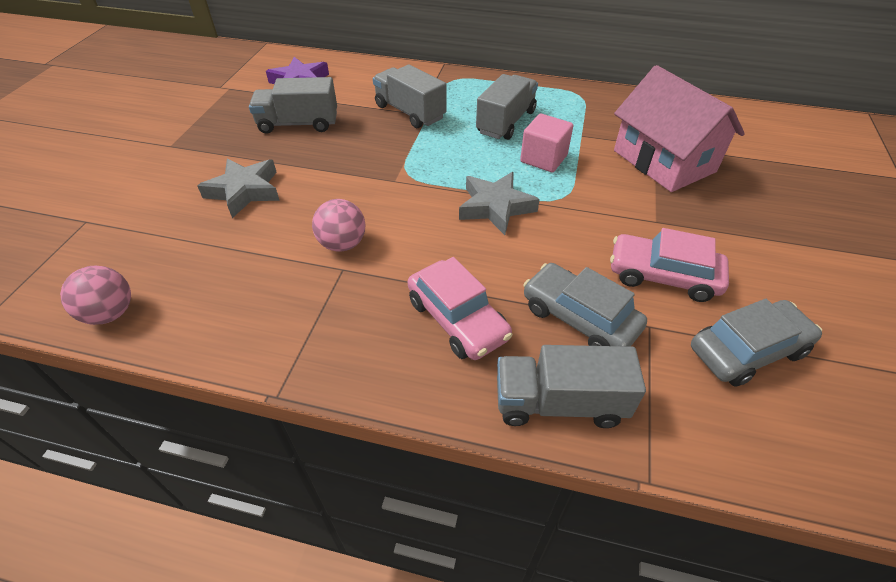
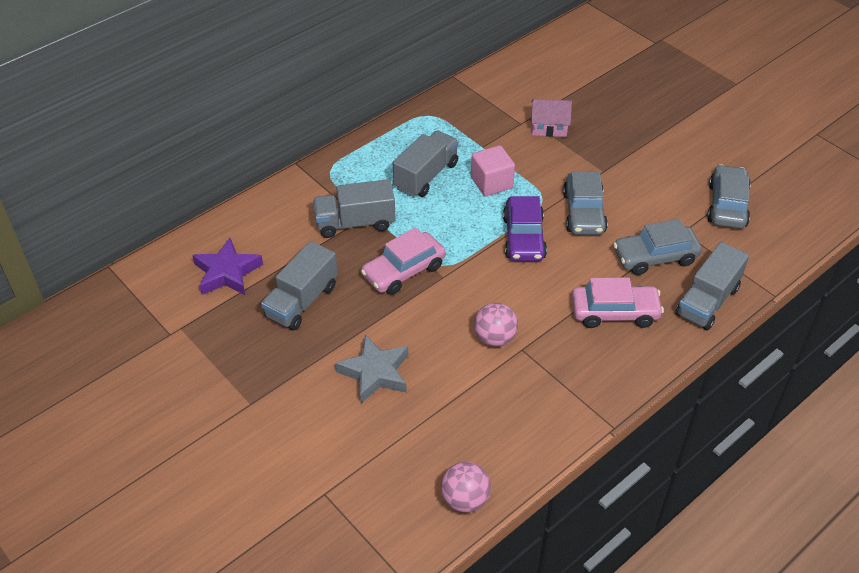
camera: 55 degrees left, 0 degrees up
grey star [459,172,540,235] -> purple car [503,196,547,261]
grey truck [476,74,538,140] -> grey truck turned 60 degrees clockwise [393,130,459,197]
pink car [610,228,729,302] -> pink car moved to [361,228,446,295]
pink house [614,65,745,192] -> pink house [531,99,572,137], size x0.51
none -> grey car [563,172,608,235]

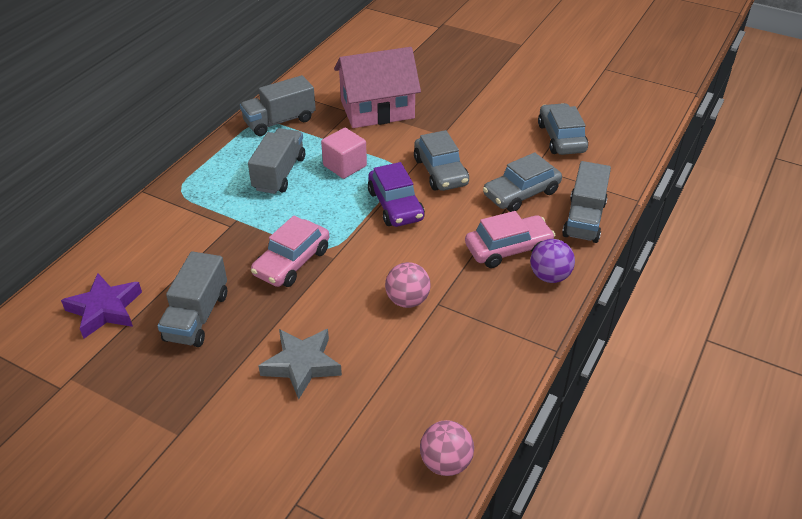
camera: 20 degrees left, 5 degrees down
grey truck [313,179,396,238] -> grey truck moved to [240,75,316,136]
pink house [531,99,572,137] -> pink house [334,47,421,128], size x1.95
none -> purple ball [530,239,575,283]

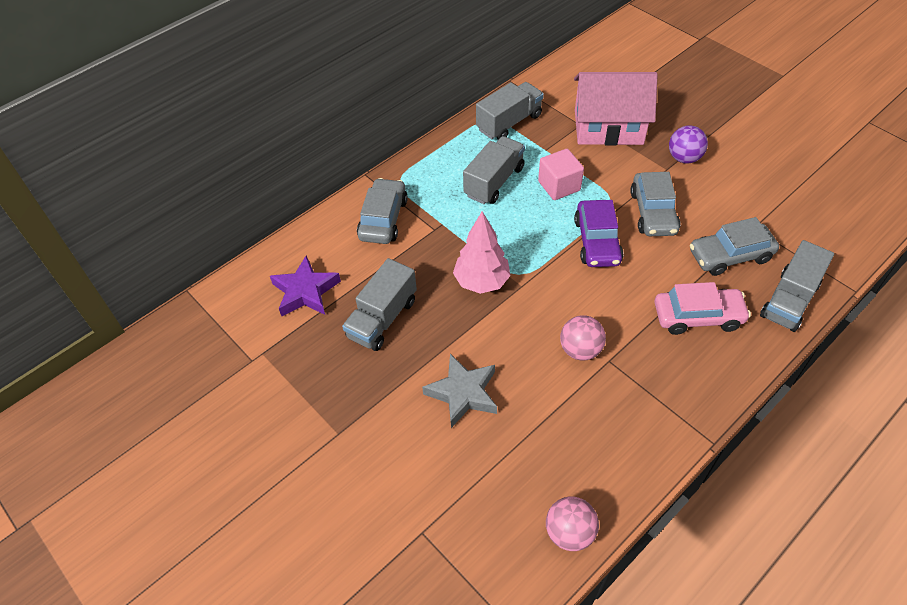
camera: 20 degrees right, 10 degrees up
grey truck [240,75,316,136] -> grey truck turned 150 degrees clockwise [476,82,544,140]
pink car [251,216,329,287] -> pink tree [453,211,511,294]
purple ball [530,239,575,283] -> purple ball moved to [669,125,708,164]
grey car [538,103,588,155] -> grey car moved to [357,178,408,244]

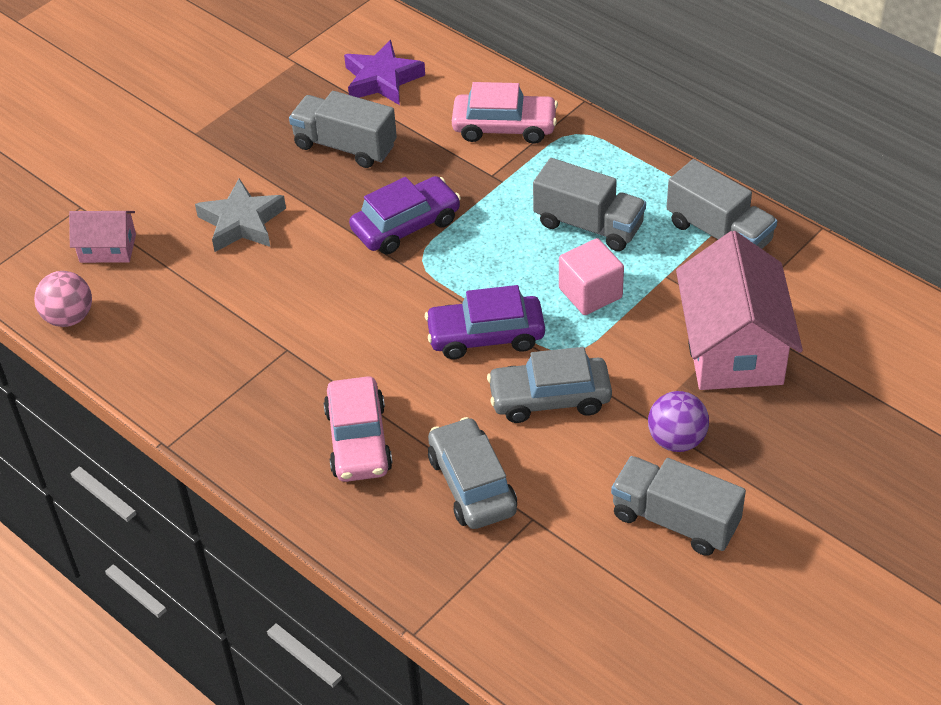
camera: 85 degrees right, 5 degrees down
grey car [357,178,408,244] -> pink car [452,82,558,144]
pink tree [453,211,511,294] -> purple car [349,176,461,254]
pink ball [560,315,606,361] -> none
grey truck [760,240,834,332] -> grey truck moved to [611,456,746,556]
none -> pink house [69,211,136,263]

